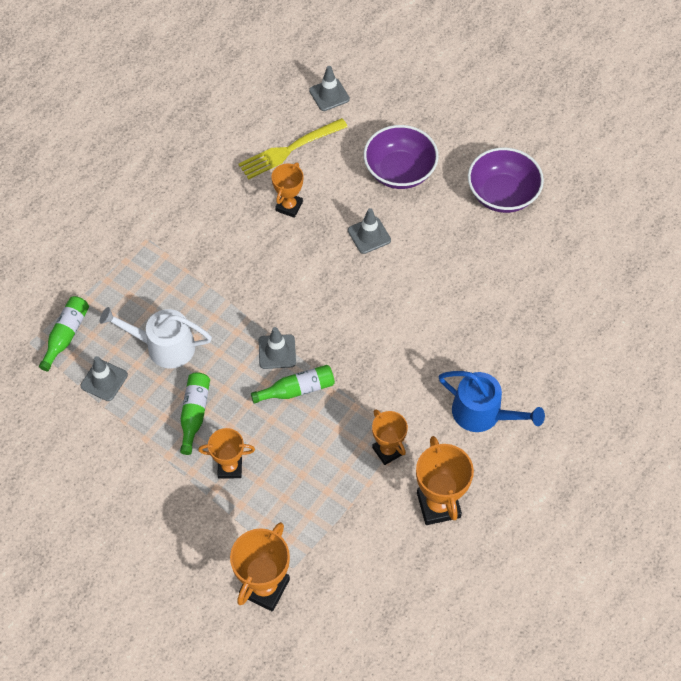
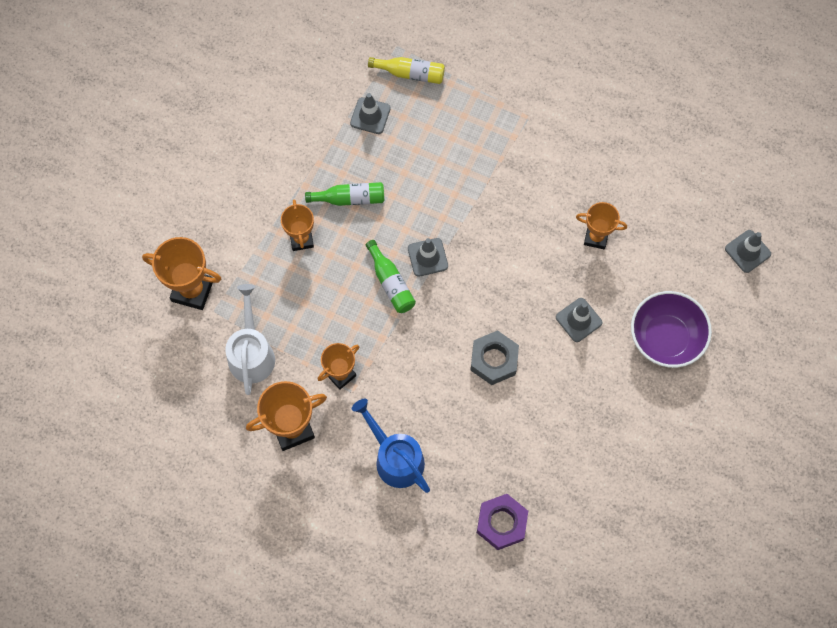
camera: 80 degrees right, 10 degrees up
green bottle [39,296,89,371] -> yellow bottle [368,57,445,84]
white watering can [100,307,212,369] -> white watering can moved to [225,284,275,395]
yellow fork [238,118,348,179] -> none
blue watering can [439,371,545,432] -> blue watering can turned 120 degrees clockwise [351,398,430,493]
purple bowl [468,148,544,213] -> none
none -> grey nut [471,330,519,385]
none -> purple nut [477,494,528,550]

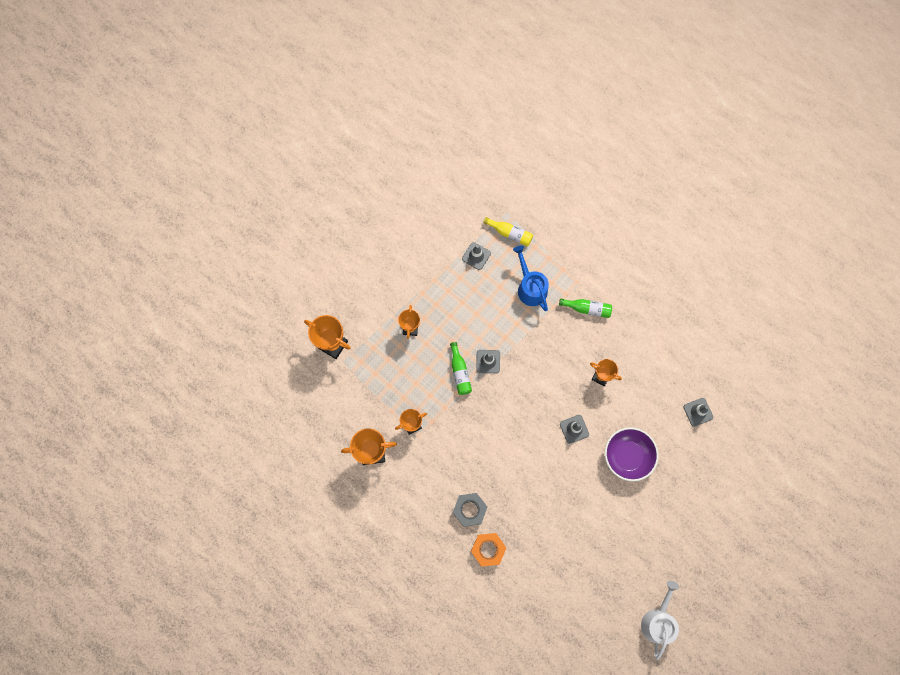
camera: 15 degrees right, 5 degrees up
white watering can [225,284,275,395] -> white watering can moved to [641,581,679,660]
green bottle [305,182,384,206] -> green bottle moved to [559,298,612,318]
blue watering can [351,398,430,493] -> blue watering can moved to [513,245,549,311]
grey nut [471,330,519,385] -> grey nut moved to [453,493,487,527]
purple nut [477,494,528,550] -> orange nut [471,533,506,567]

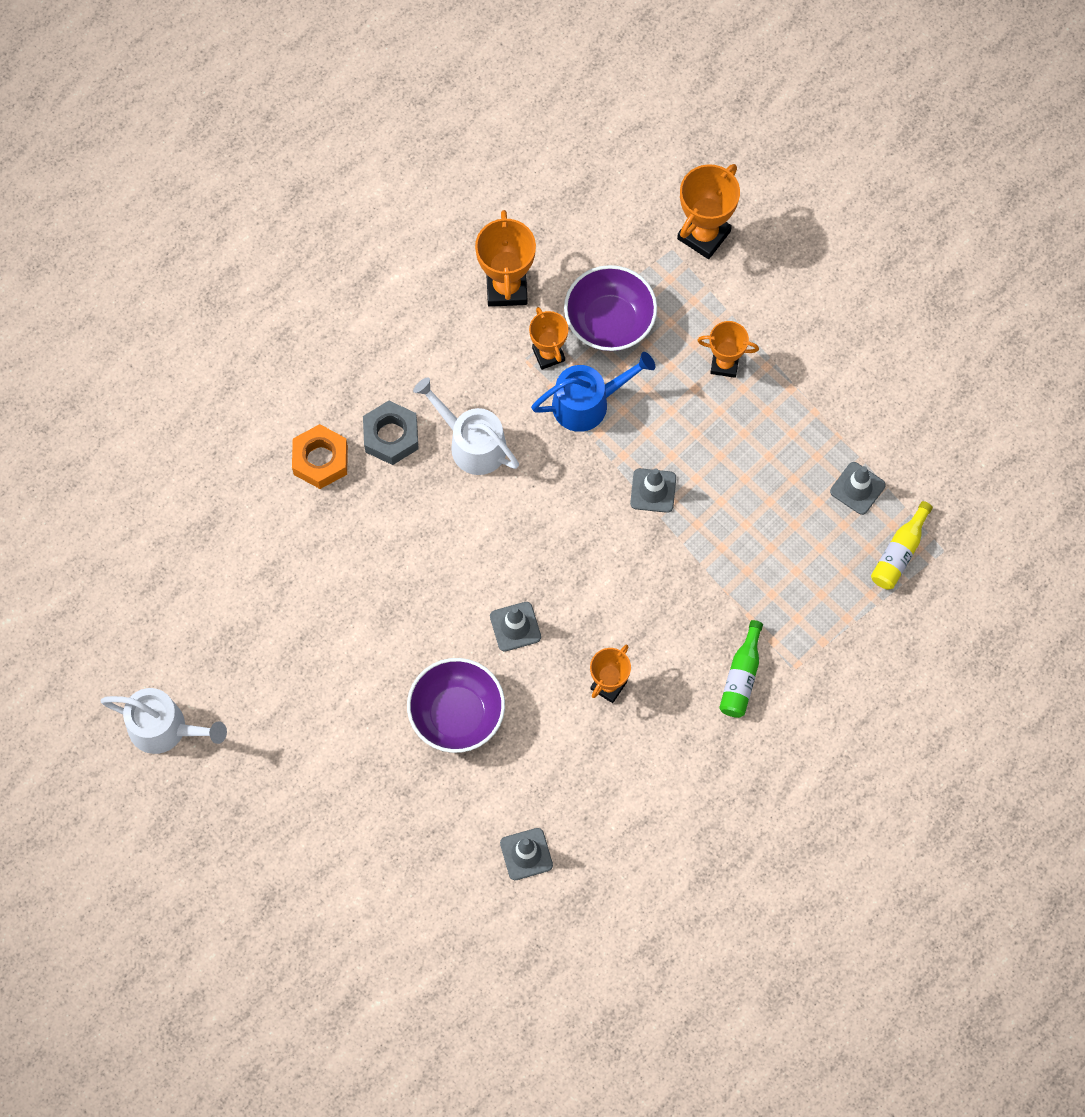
camera: 95 degrees right, 5 degrees down
green bottle [450,342,472,395] -> none
blue watering can [513,245,549,311] -> blue watering can moved to [531,352,655,432]
none -> white watering can [413,377,519,475]
none -> purple bowl [564,265,657,351]

